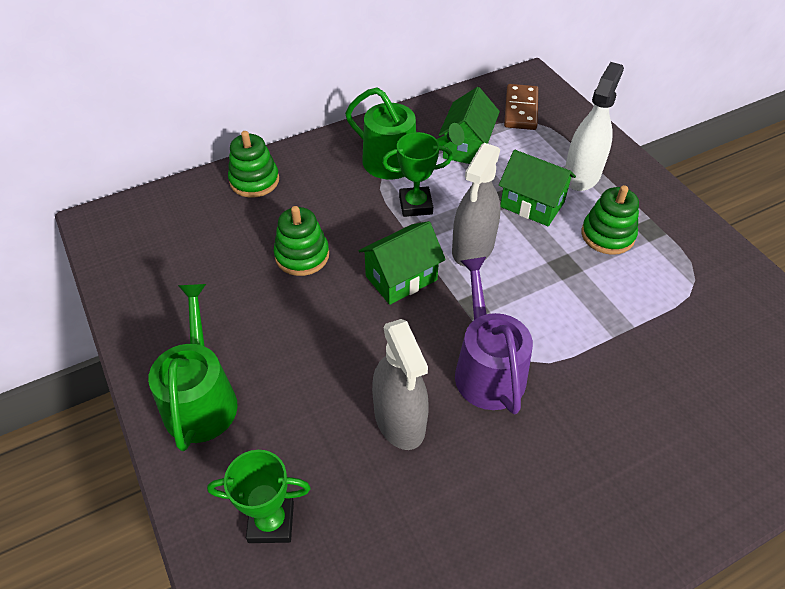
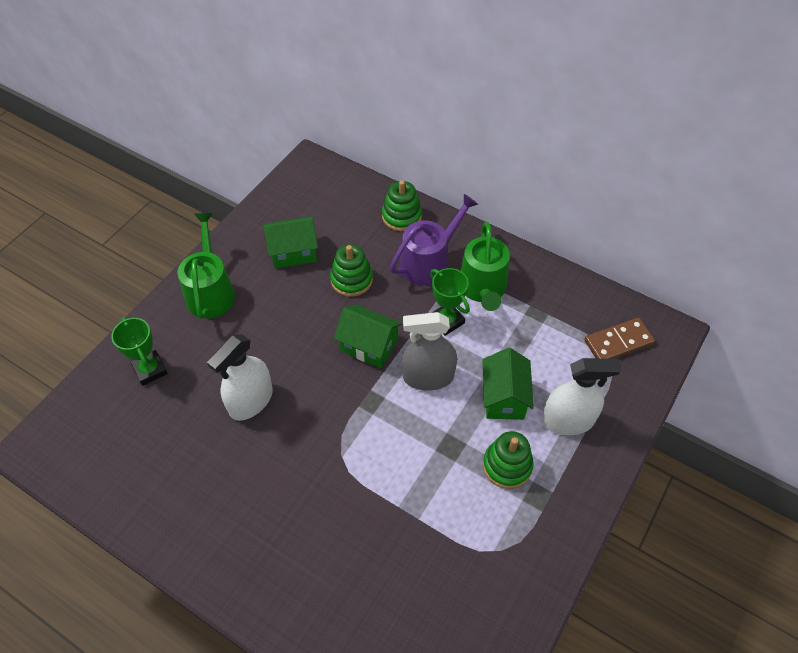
camera: 60 degrees right, 5 degrees up
green watering can [148,284,238,451] -> green watering can turned 60 degrees counterclockwise [178,213,235,319]
grey spray bottle [372,319,429,450] -> white spray bottle [207,334,273,421]
green house [438,87,500,164] -> green house moved to [263,216,318,269]
purple watering can [455,257,533,414] -> purple watering can moved to [390,194,478,286]

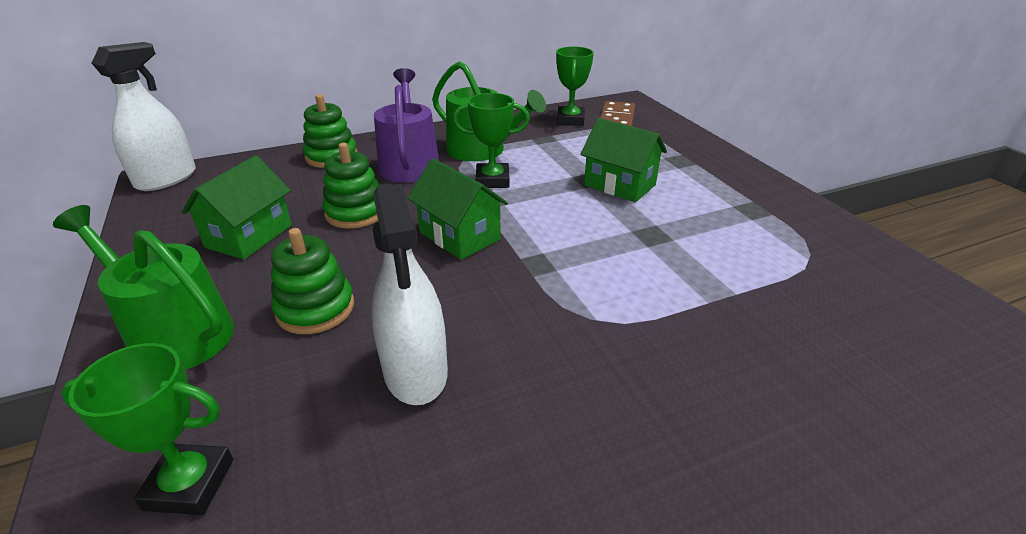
camera: 55 degrees left, 20 degrees down
green house [334,304,402,368] -> green house turned 75 degrees clockwise [407,158,508,260]
grey spray bottle [402,312,457,390] -> none
green stacking toy [483,431,534,489] -> green stacking toy moved to [271,228,354,334]
white spray bottle [542,358,621,435] -> white spray bottle moved to [92,42,196,191]
none -> green trophy [556,47,594,126]

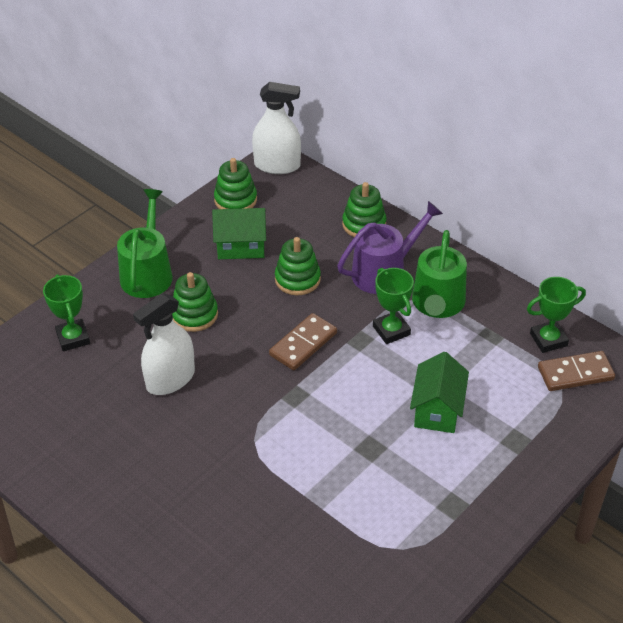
camera: 65 degrees right, 10 degrees up
green house [407,158,508,260] -> brown domino [269,313,337,371]
none -> green stacking toy [214,158,257,209]

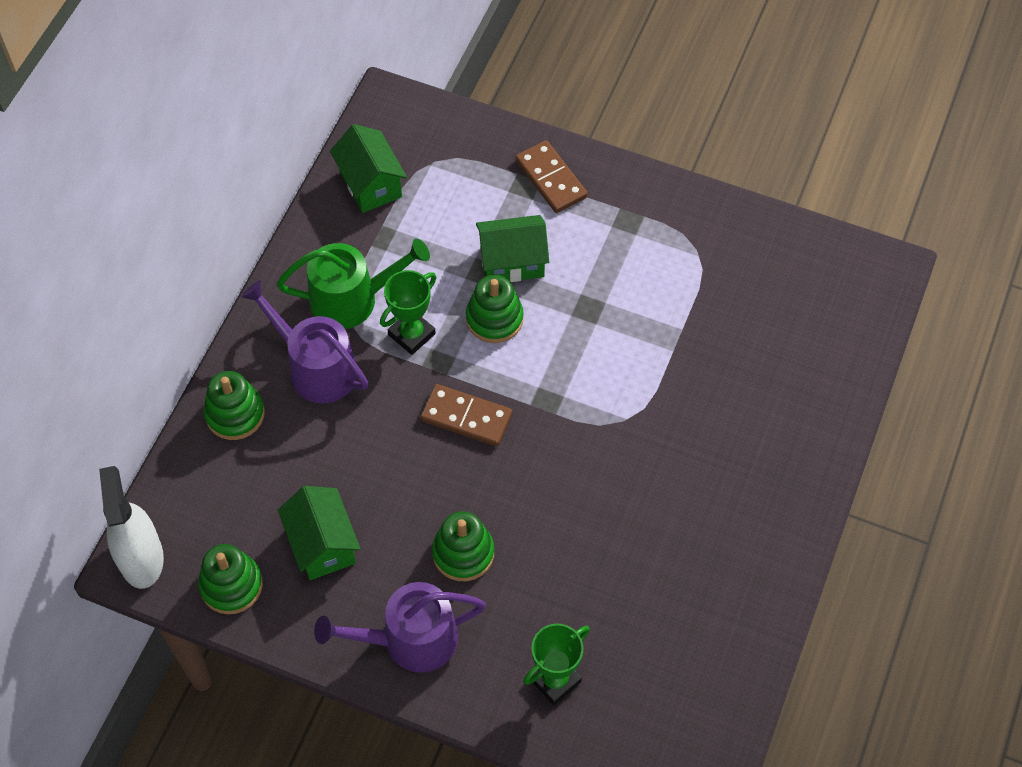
camera: 110 degrees left, 15 degrees up
green watering can [117,189,173,298] -> purple watering can [314,582,486,673]
white spray bottle [133,293,195,395] -> none
green stacking toy [275,237,321,295] -> green stacking toy moved to [466,275,524,343]
green trophy [527,277,586,353] -> green house [330,124,407,213]
brown domino [538,351,615,391] -> brown domino moved to [515,140,588,213]

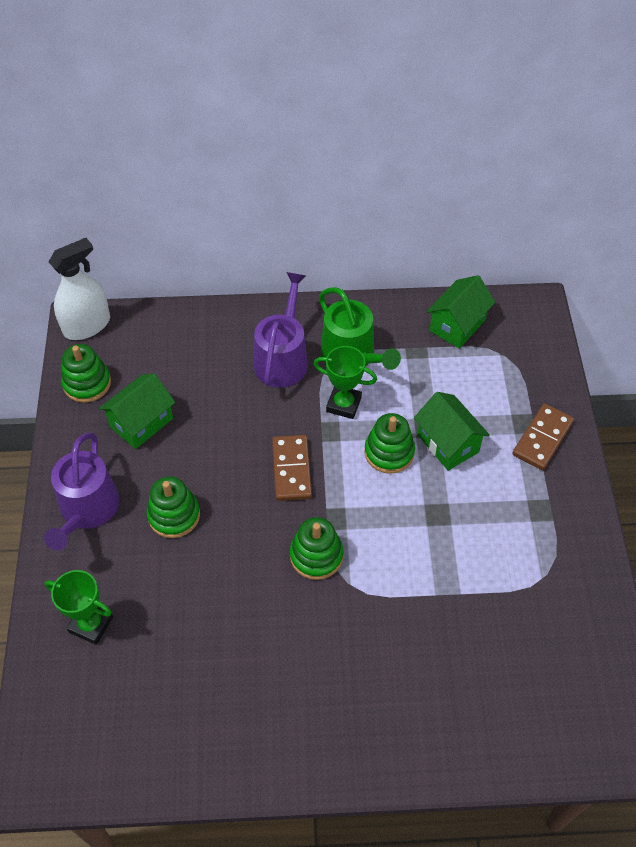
camera: 65 degrees right, 5 degrees down
green stacking toy [204,371,265,440] -> green stacking toy moved to [290,517,343,580]
purple watering can [314,582,486,673] -> purple watering can turned 135 degrees counterclockwise [44,432,120,551]

